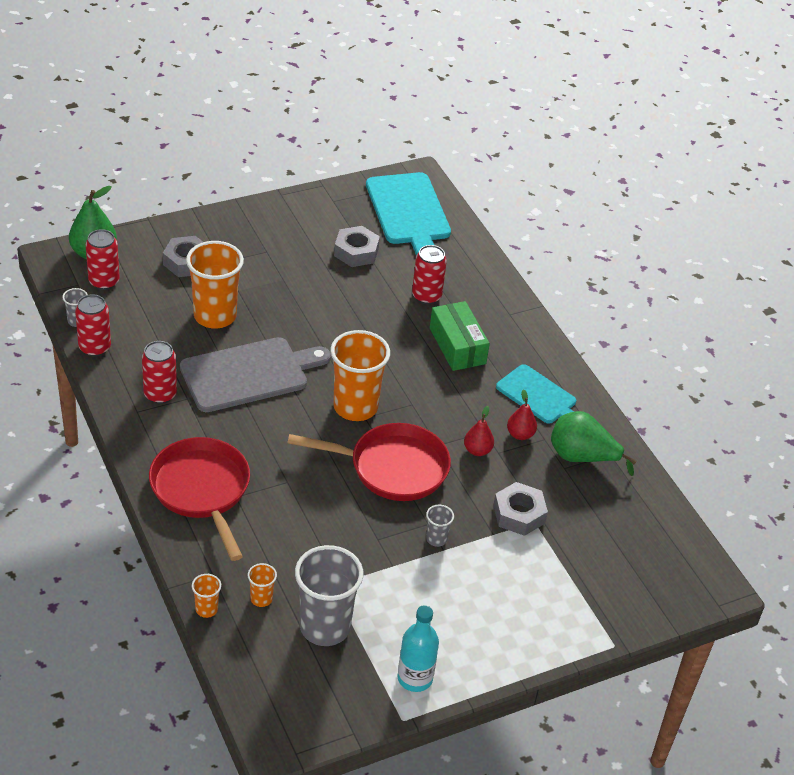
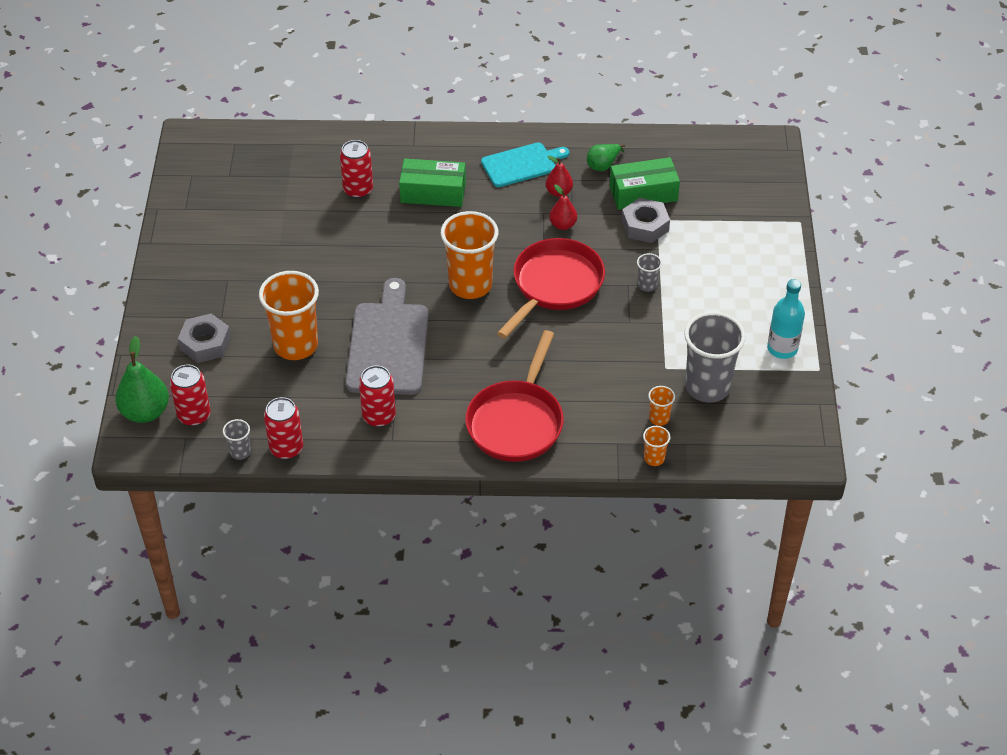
camera: 60 degrees left, 5 degrees up
red pan [149,437,250,561] -> red pan turned 75 degrees counterclockwise [465,330,564,462]
grey nut [334,226,380,267] -> none
turquoise cutting board [366,172,451,255] -> none
green pear [551,411,636,476] -> green pear [587,144,625,171], size x0.59
none -> green box [610,157,680,210]

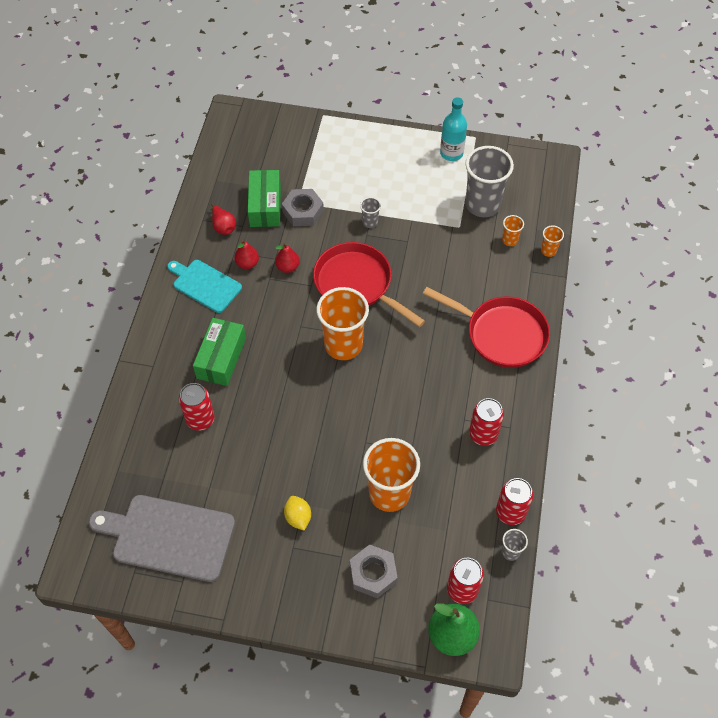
camera: 80 degrees left, 10 degrees up
grey cutting board [346,278,429,395] -> grey cutting board moved to [89,495,235,582]
turquoise cutting board [481,142,569,187] -> turquoise cutting board turned 45 degrees counterclockwise [167,260,242,313]
green pear [587,144,625,171] -> red pear [211,204,236,235]
none -> yellow lemon [284,496,311,530]

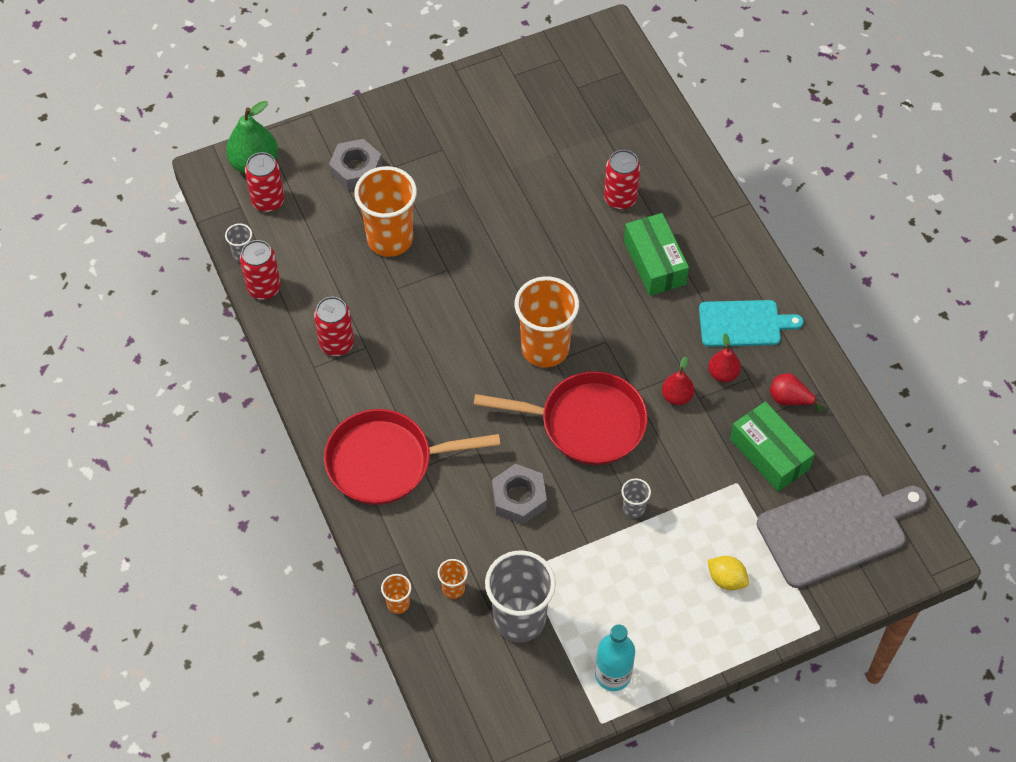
camera: 145 degrees right, 0 degrees up
grey cutting board [89,495,235,582] -> grey cutting board moved to [757,475,927,588]
grey nut [282,189,324,226] -> grey nut moved to [492,464,547,525]
yellow lemon [284,496,311,530] -> yellow lemon moved to [707,556,749,590]

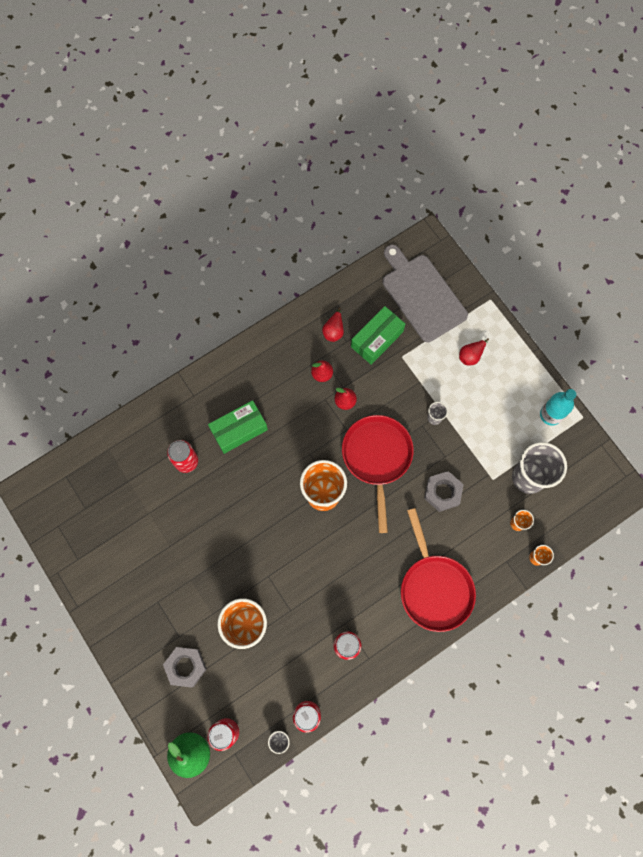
camera: 100 degrees left, 15 degrees up
turquoise cutting board [699,300,803,347] -> none
yellow lemon [707,556,749,590] -> red pear [459,338,489,366]

